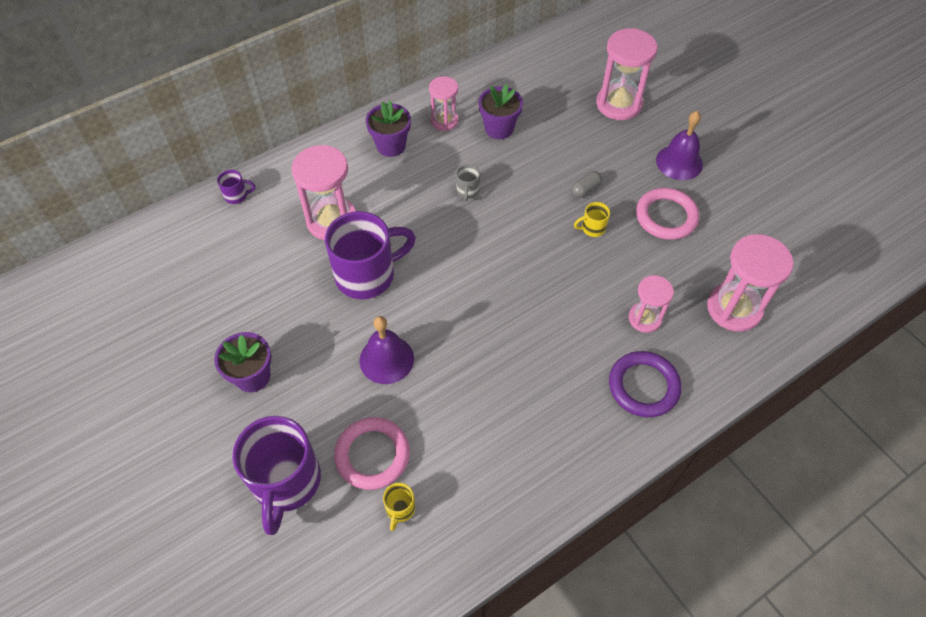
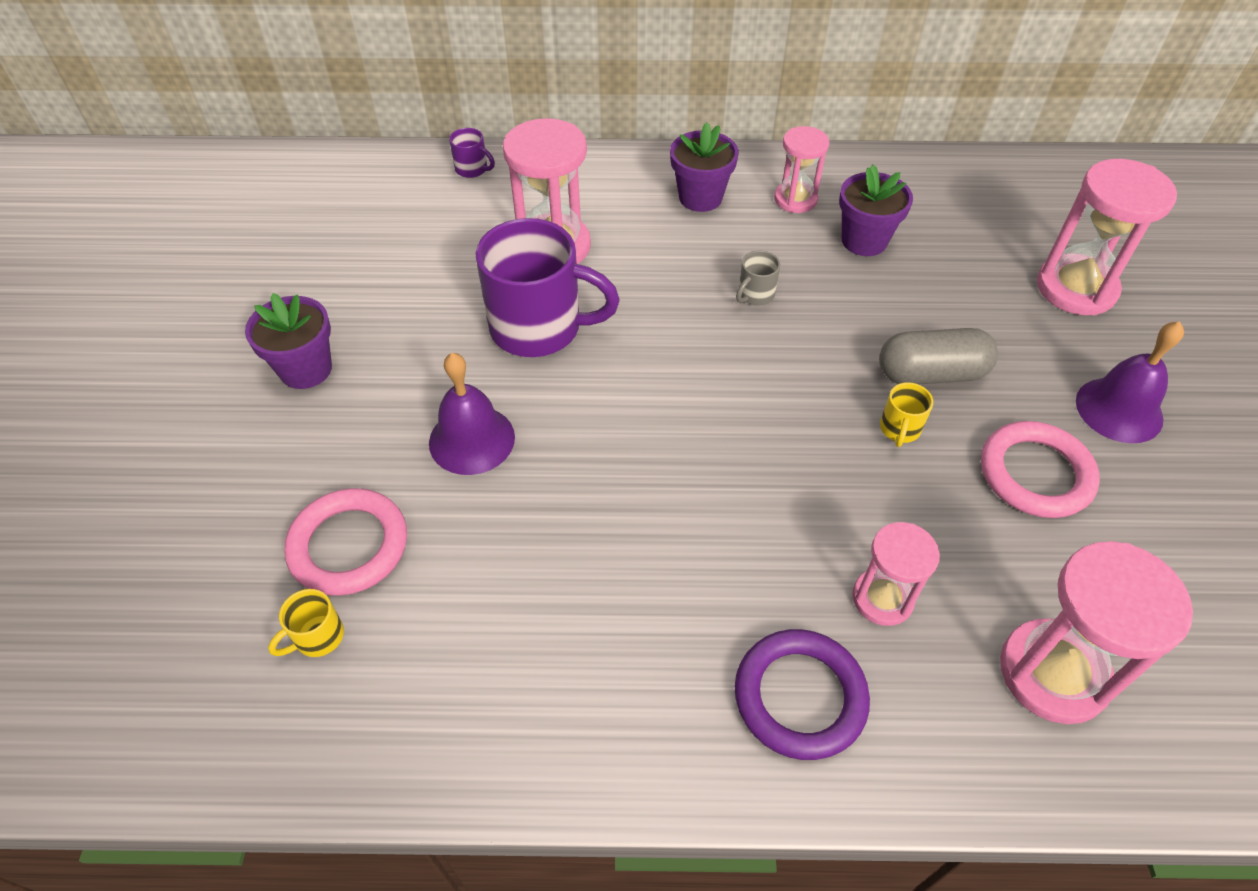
camera: 35 degrees right, 5 degrees down
purple mug [232,416,321,535] -> none
grey capsule [571,171,602,198] -> grey capsule [879,328,998,384], size x1.85
yellow mug [574,202,610,237] -> yellow mug turned 90 degrees counterclockwise [880,382,933,447]

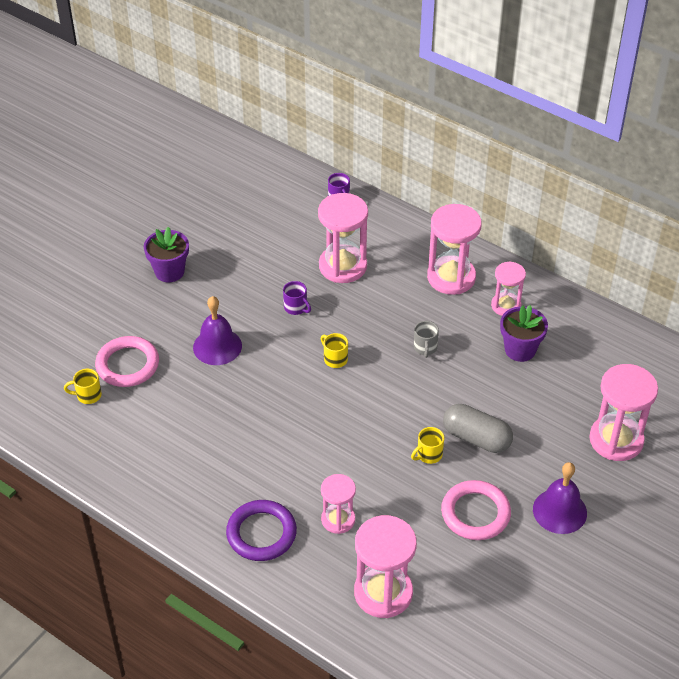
camera: 35 degrees right, 5 degrees down
purple mug [476,218,620,357] -> purple mug [283,281,311,315], size x0.42
purple flower pot [670,122,739,212] -> pink hourglass [427,204,482,295]
grey mug [736,250,780,306] -> grey mug turned 75 degrees counterclockwise [414,321,439,358]
none -> yellow mug [321,333,348,368]

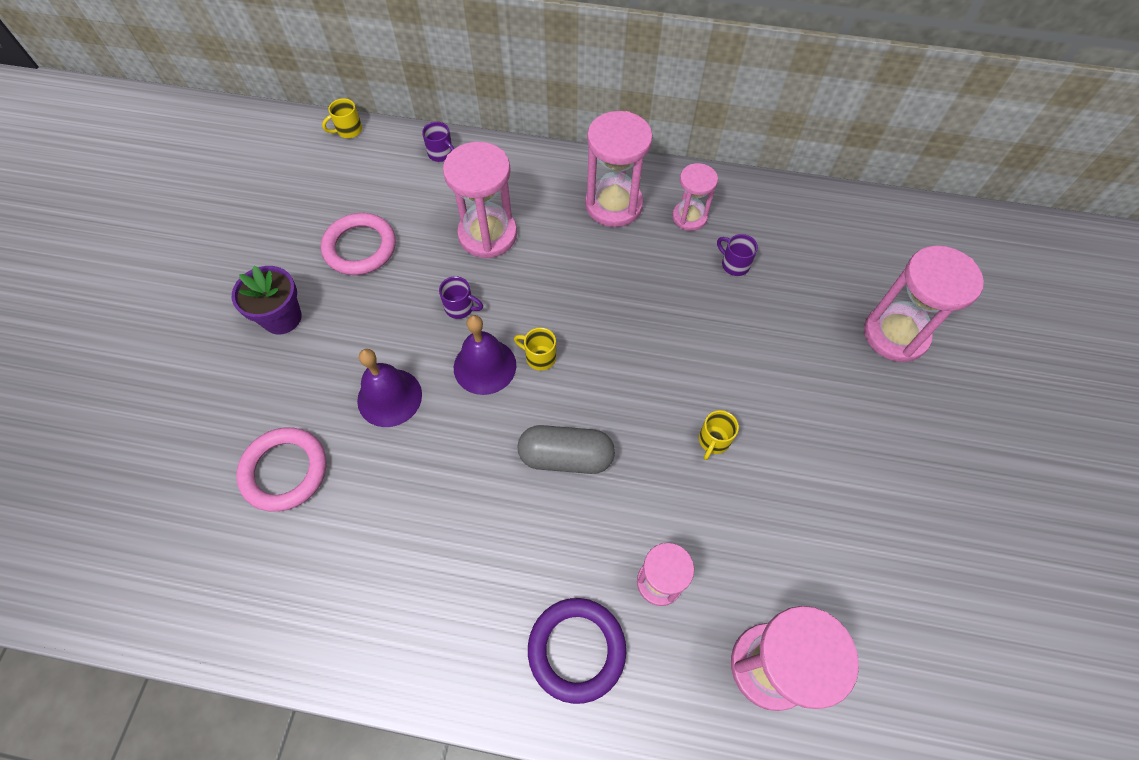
camera: 25 degrees left, 15 degrees up
yellow mug [64,369,102,404] -> yellow mug moved to [322,98,362,138]
grey mug [414,321,439,358] -> none
pink ring [441,480,511,540] -> pink ring moved to [321,213,396,275]
grey capsule [443,404,513,453] -> grey capsule moved to [518,425,615,474]
purple flower pot [500,305,548,362] -> purple mug [717,234,758,276]
purple bell [533,462,587,534] -> purple bell moved to [454,315,516,395]

